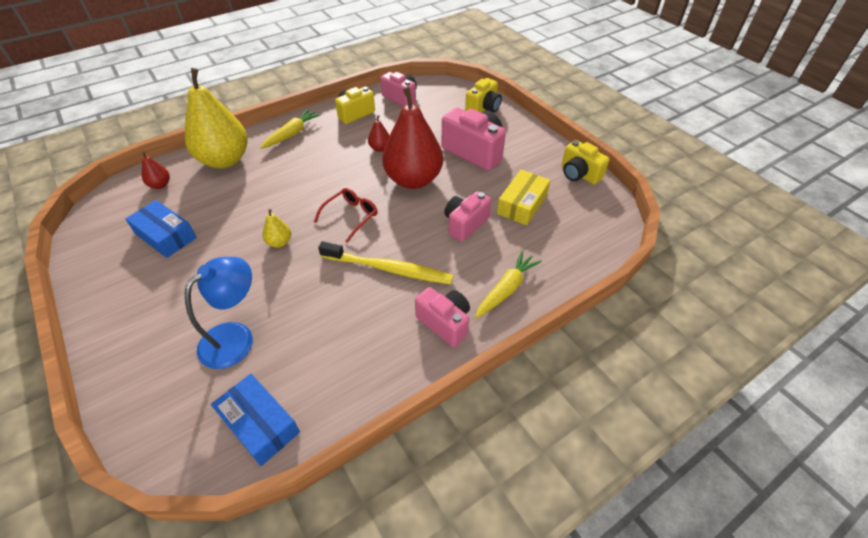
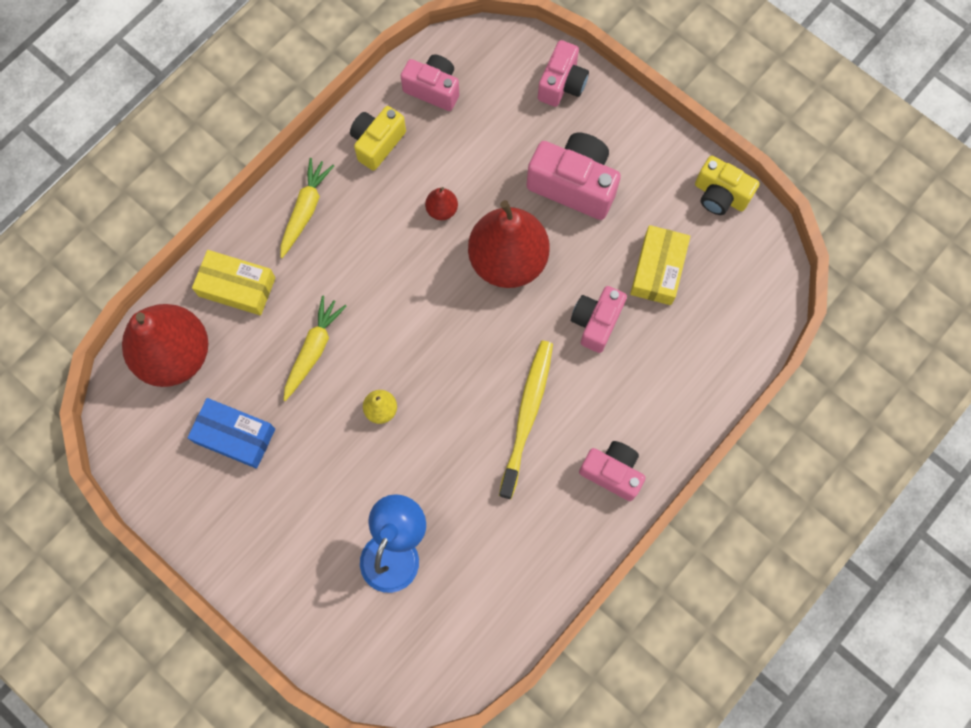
camera: 15 degrees left, 25 degrees up
red pear [142,151,170,189] -> red pear [122,304,208,387], size x2.43
yellow pear [185,68,248,168] -> yellow box [192,250,276,316]
blue box [211,374,300,466] -> none
red glasses [314,188,378,243] -> none
yellow toothbrush [318,241,454,284] -> yellow toothbrush turned 75 degrees counterclockwise [499,340,553,499]
yellow camera [465,78,502,113] -> pink camera [538,40,589,107]
yellow carrot [475,250,542,319] -> yellow carrot moved to [284,296,347,401]

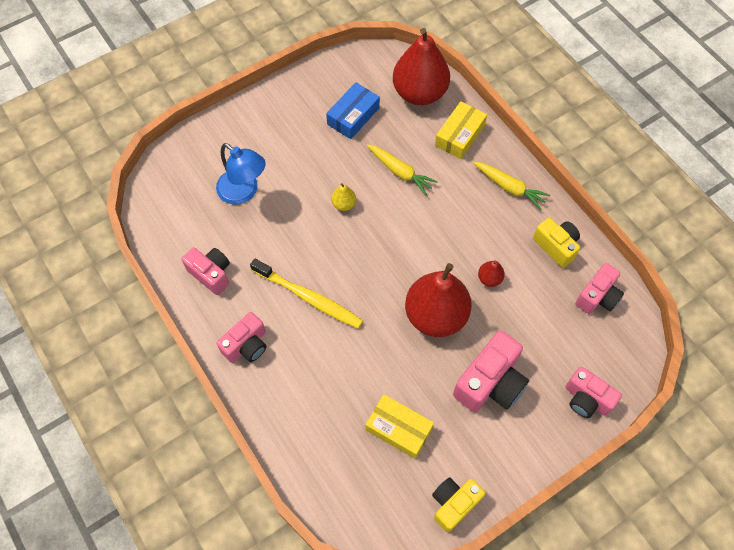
camera: 105 degrees right, 10 degrees down
pink camera [571,286,627,353] -> pink camera moved to [182,247,230,295]

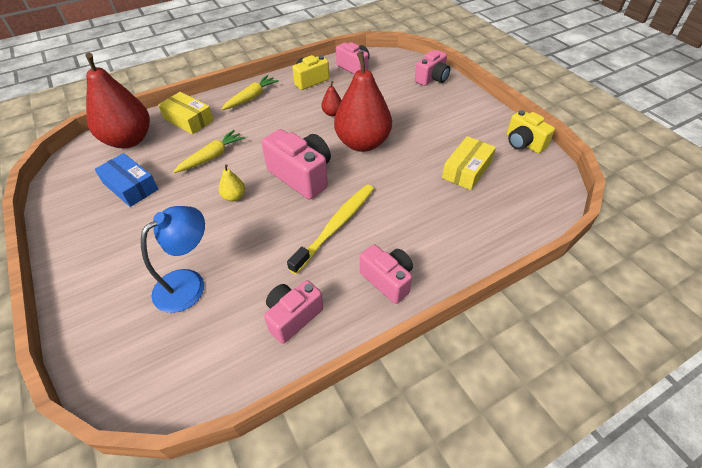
camera: 85 degrees left, 15 degrees down
pink camera [453,331,529,412] -> pink camera moved to [261,129,331,199]

